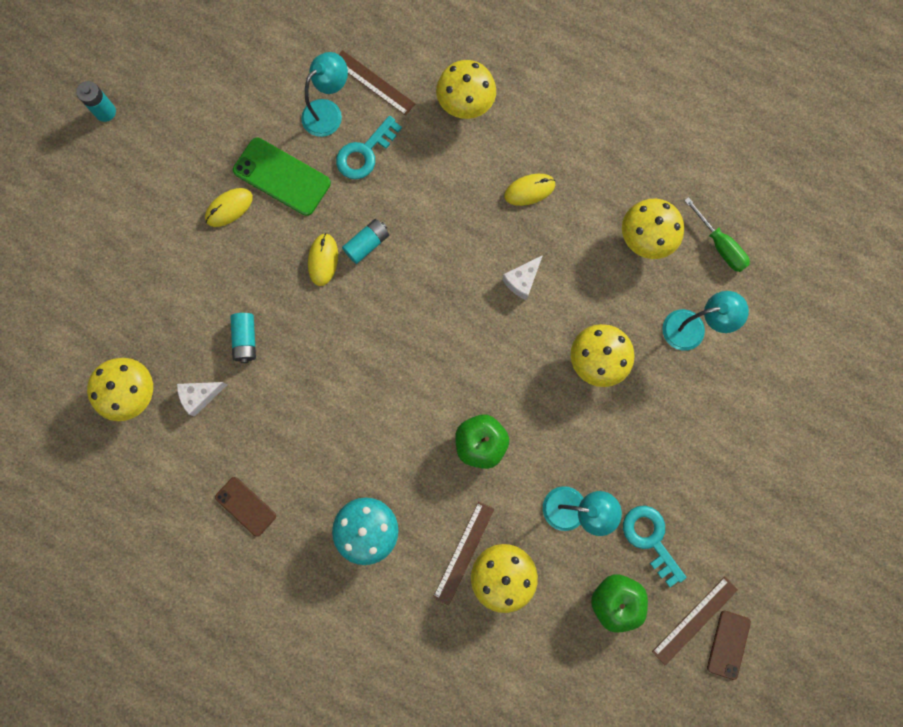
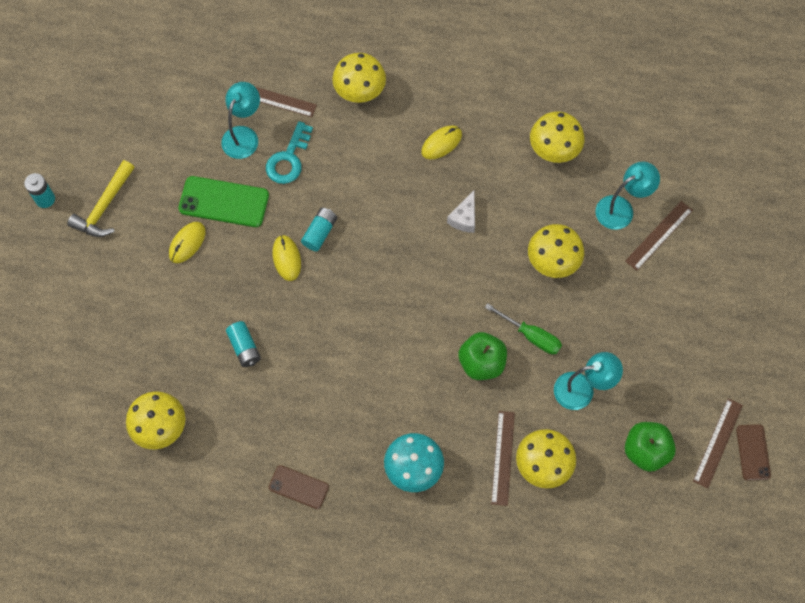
camera: 20 degrees left, 10 degrees down
white cheese [177,382,227,417] -> none
turquoise key [623,506,687,587] -> none
green screwdriver [684,197,750,272] -> green screwdriver moved to [485,303,562,354]
none -> yellow hammer [67,160,135,237]
none -> brown ruler [625,201,693,271]

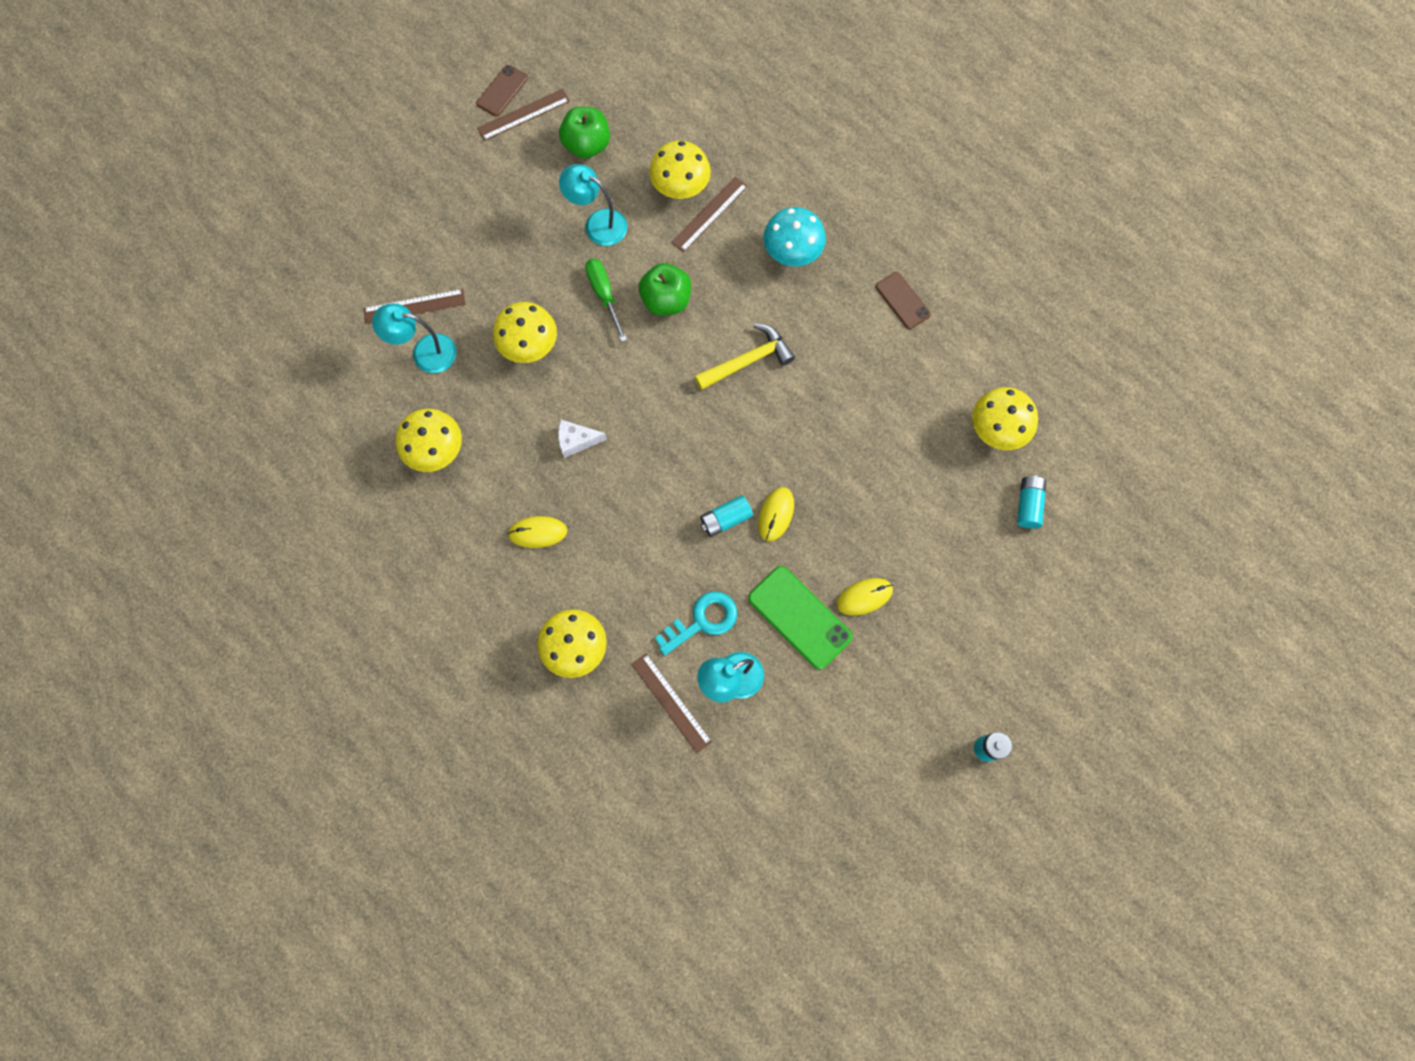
camera: 145 degrees left, 5 degrees up
yellow hammer [67,160,135,237] -> yellow hammer moved to [694,323,795,390]
turquoise battery [226,321,261,367] -> turquoise battery moved to [1017,475,1046,529]
white cheese [447,191,475,233] -> white cheese turned 150 degrees counterclockwise [558,420,607,458]

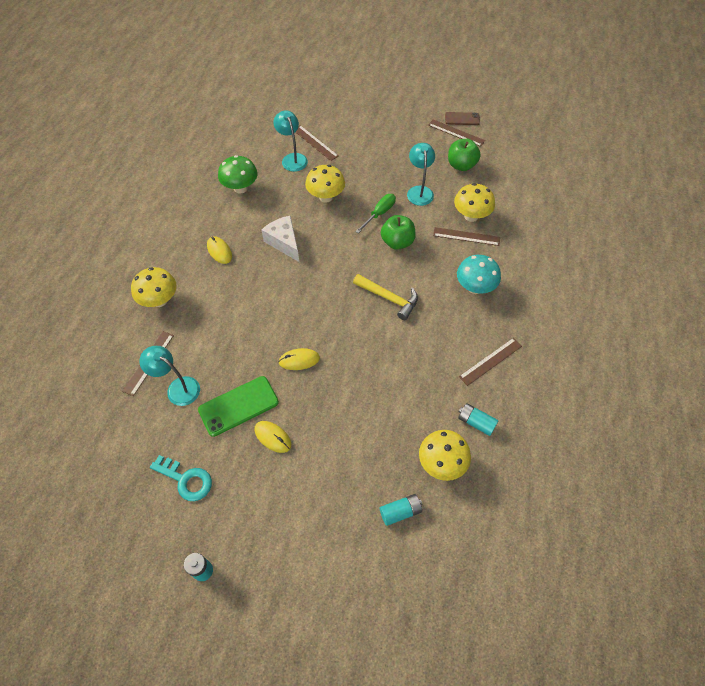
camera: 60 degrees right, 15 degrees down
yellow mushroom [396,409,462,472] -> green mushroom [218,155,258,193]
white cheese [558,420,607,458] -> white cheese [262,215,299,262], size x1.52
turquoise key [655,591,737,656] -> turquoise key moved to [150,455,212,501]
turquoise battery [700,495,753,537] -> turquoise battery moved to [458,403,498,436]
green phone [748,566,853,670] -> green phone turned 45 degrees clockwise [198,376,279,437]
brown phone [876,272,931,329] -> brown ruler [459,338,522,386]

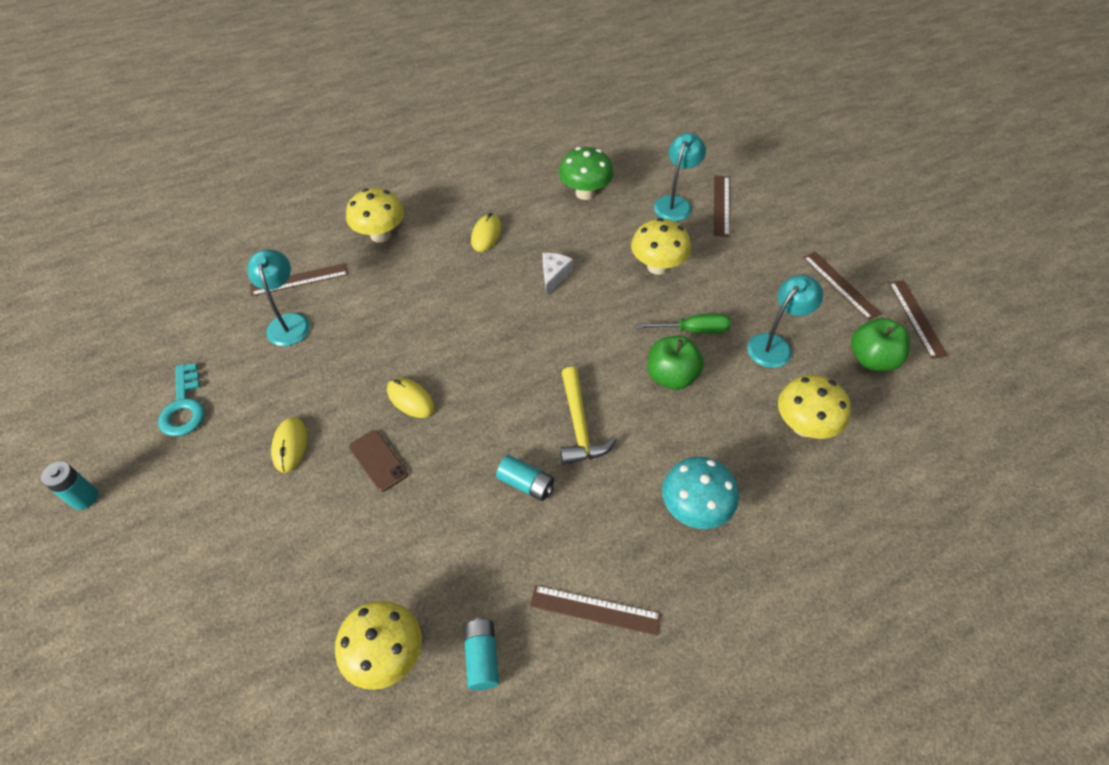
camera: 50 degrees right, 5 degrees down
green phone [198,376,279,437] -> none
white cheese [262,215,299,262] -> white cheese [543,253,573,296], size x0.66
turquoise battery [380,494,422,526] -> turquoise battery moved to [496,455,554,501]
brown ruler [433,227,500,246] -> brown ruler moved to [803,252,882,320]
brown phone [445,112,480,125] -> brown phone moved to [349,430,408,492]

